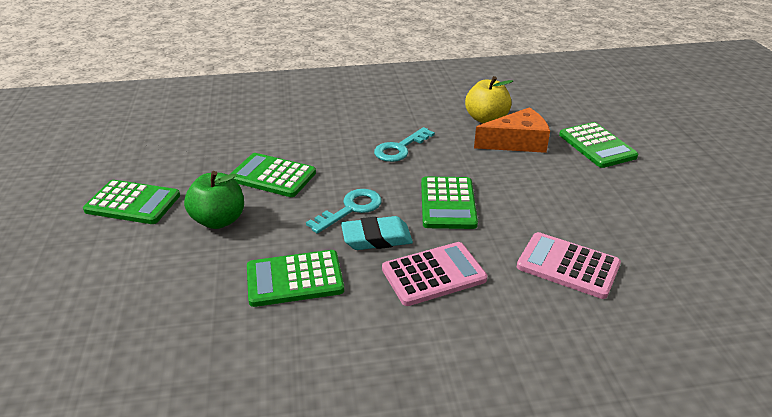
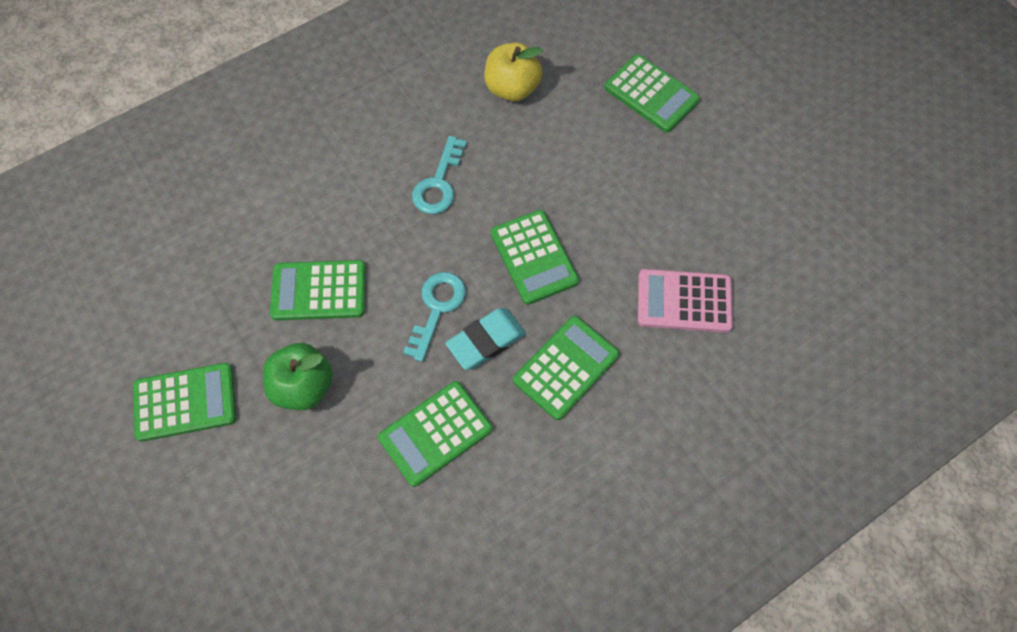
camera: 25 degrees left, 30 degrees up
pink calculator [382,242,488,306] -> green calculator [513,316,619,420]
orange cheese [474,107,550,153] -> none

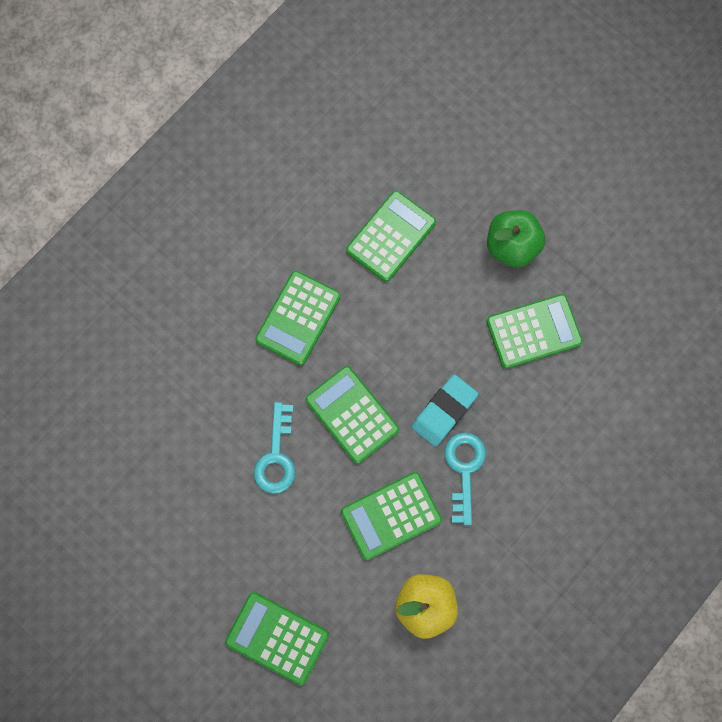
camera: 165 degrees right, 10 degrees up
green calculator [133,363,236,442] -> green calculator moved to [341,472,442,560]
turquoise key [403,272,466,362] -> turquoise key moved to [254,402,295,494]
turquoise eraser [445,308,526,370] -> turquoise eraser moved to [412,374,478,447]
pink calculator [638,269,733,333] -> none

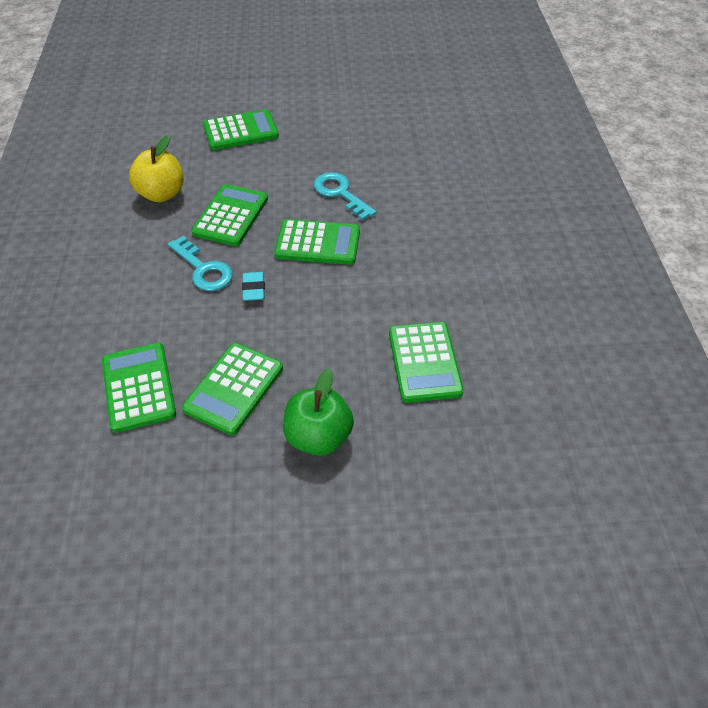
camera: 135 degrees right, 25 degrees down
green calculator [255,271,341,365] -> green calculator moved to [102,343,176,433]
turquoise eraser [412,374,478,447] -> turquoise eraser [242,272,265,301], size x0.64

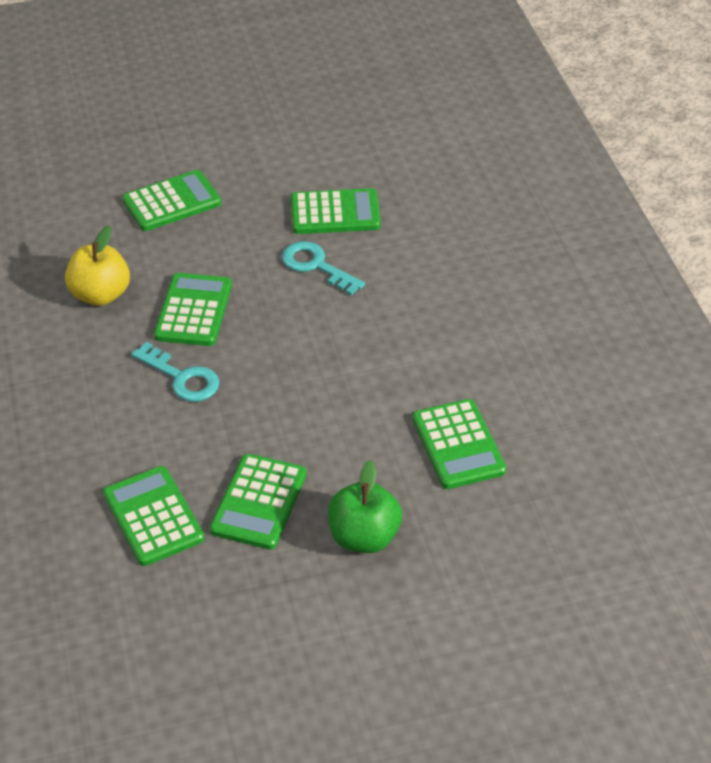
camera: 10 degrees left, 5 degrees down
turquoise eraser [242,272,265,301] -> none
green calculator [274,219,360,265] -> green calculator moved to [291,188,381,234]

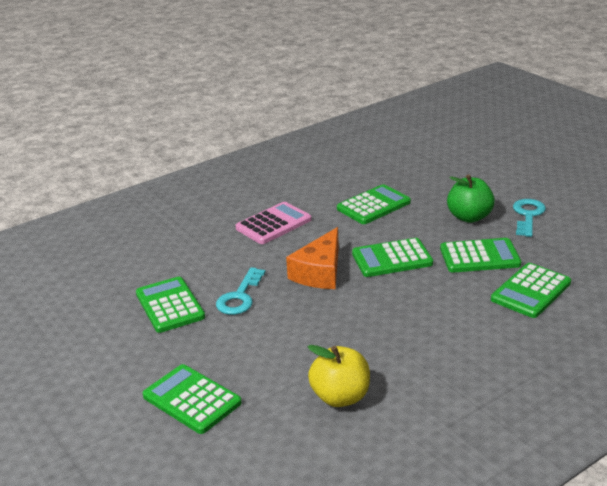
camera: 110 degrees left, 15 degrees down
turquoise key [131,342,220,402] -> turquoise key moved to [513,199,546,237]
green calculator [154,273,232,346] -> green calculator moved to [352,238,433,277]
none -> pink calculator [236,202,312,244]
none -> orange cheese [286,227,339,289]

